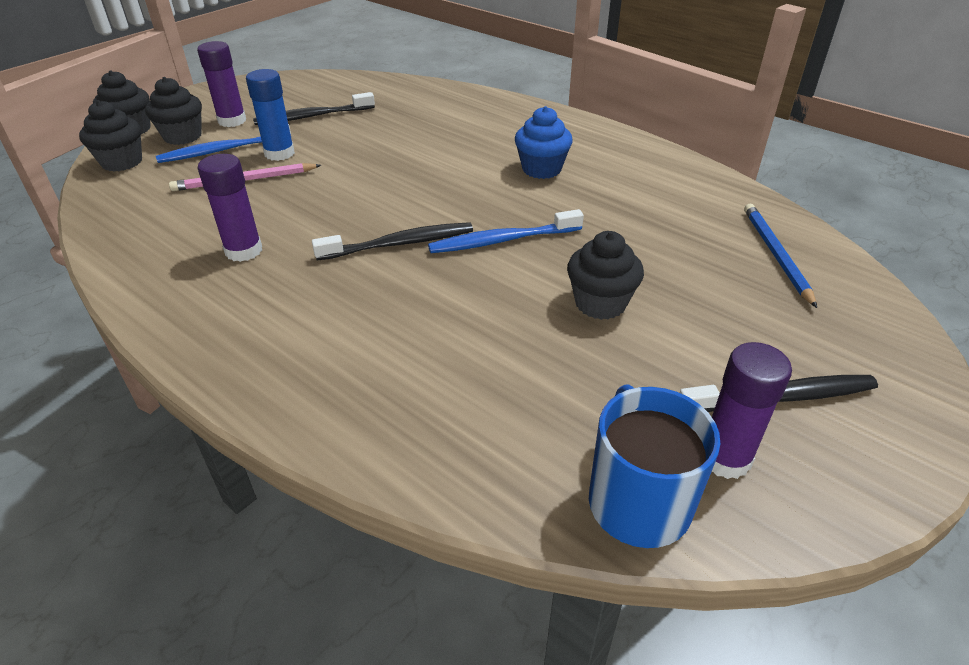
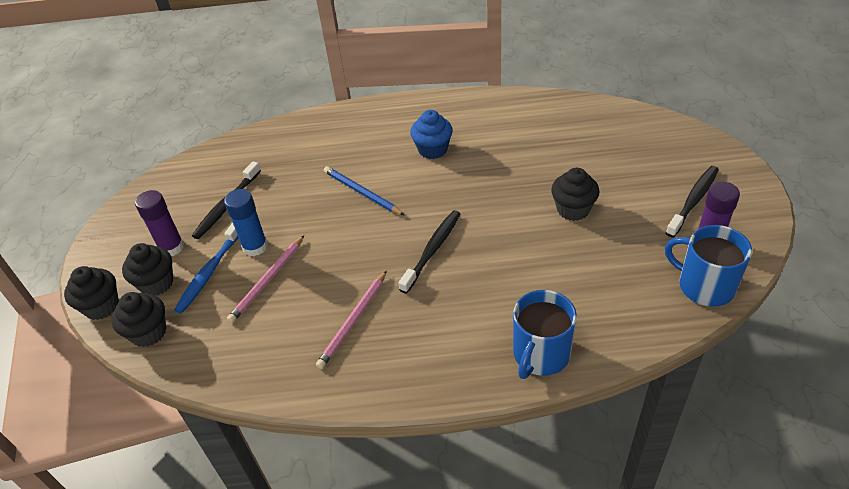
camera: 40 degrees left, 5 degrees up
purple glue stick [197,154,262,262] -> pink pencil [316,270,387,369]
blue toothbrush [428,209,584,253] -> none
blue pencil [744,204,817,308] -> blue pencil moved to [324,166,404,215]
none -> blue mug [513,290,577,379]

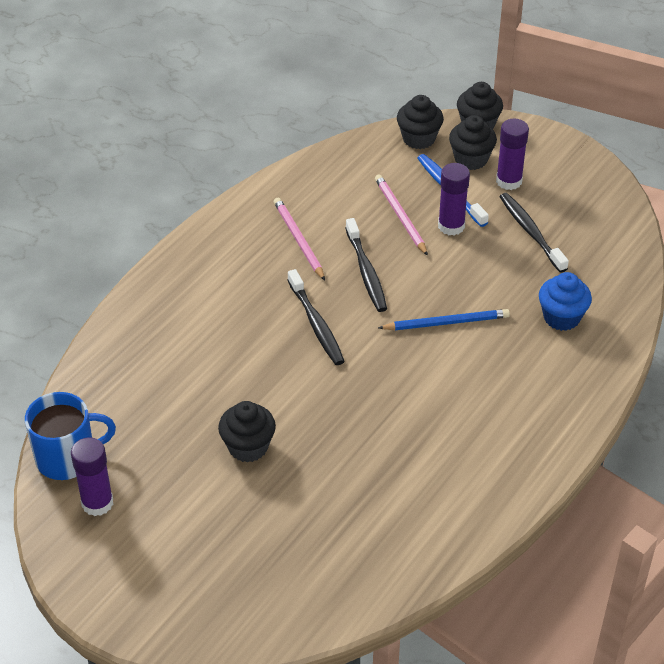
camera: 125 degrees right, 0 degrees up
blue glue stick [224,189,268,256] -> purple glue stick [438,163,470,235]
blue cupcake [410,110,453,159] -> blue cupcake moved to [539,272,592,331]
blue mug [513,290,577,379] -> none
black toothbrush [666,166,719,238] -> black toothbrush moved to [345,218,387,312]

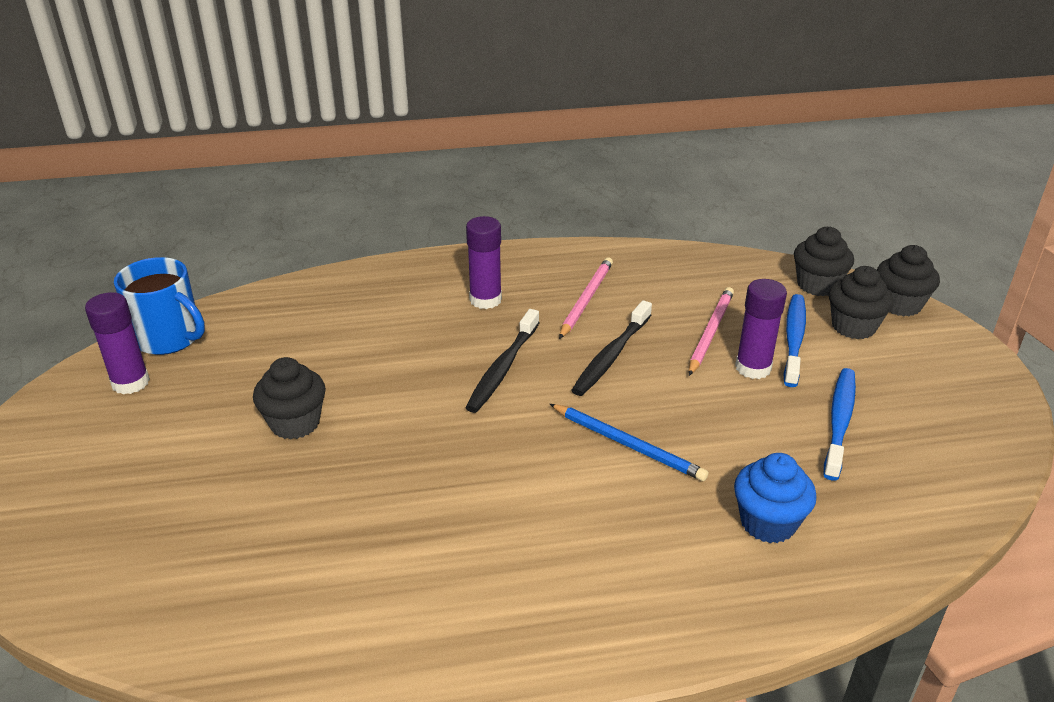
camera: 45 degrees right, 10 degrees down
purple glue stick [496,119,529,190] -> purple glue stick moved to [466,216,502,309]
black toothbrush [499,193,569,273] -> blue toothbrush [824,368,856,481]

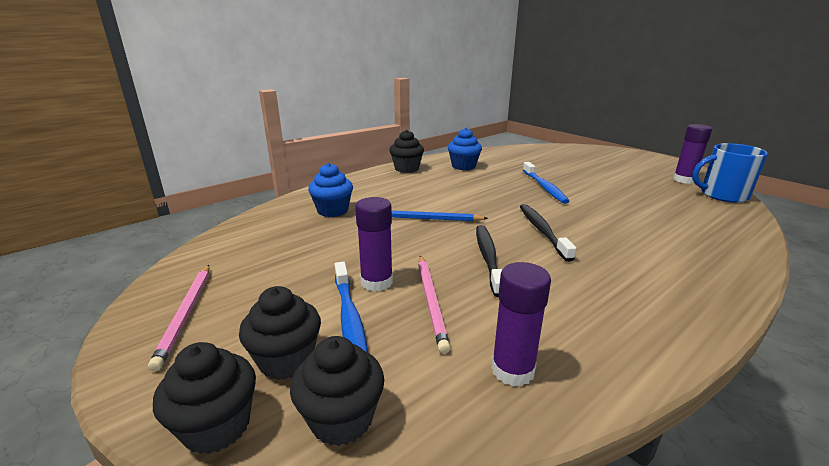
camera: 150 degrees right, 10 degrees down
black cupcake [253,357,326,440] -> black cupcake moved to [389,130,424,173]
purple glue stick [466,216,502,309] -> purple glue stick moved to [491,262,551,387]
pink pencil [559,257,613,339] -> pink pencil moved to [148,265,210,371]
blue toothbrush [824,368,856,481] -> blue toothbrush moved to [523,162,570,204]
none -> blue cupcake [448,128,482,170]

